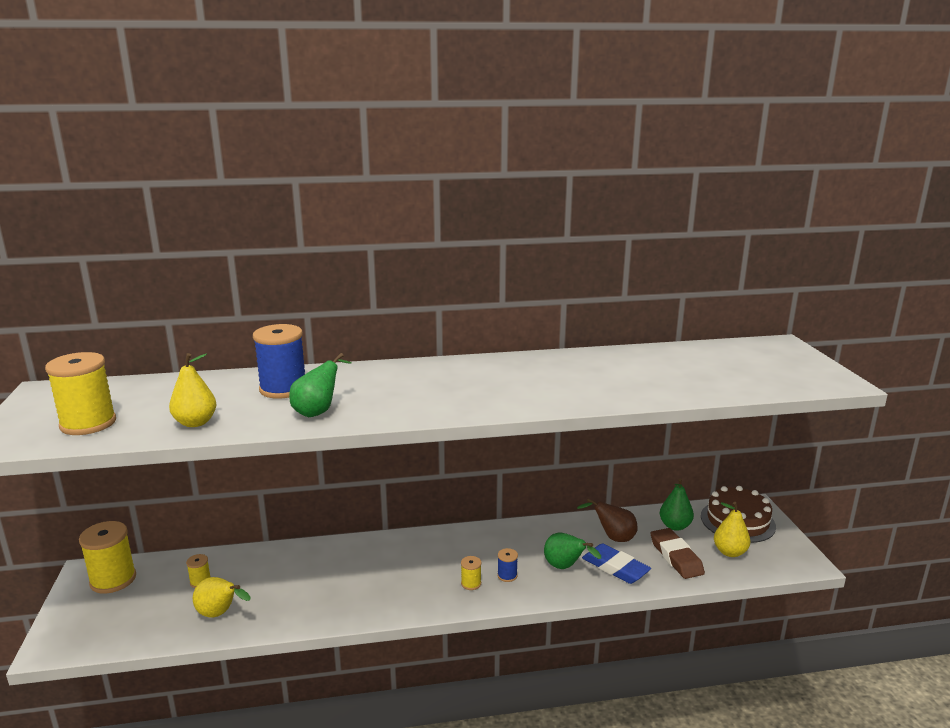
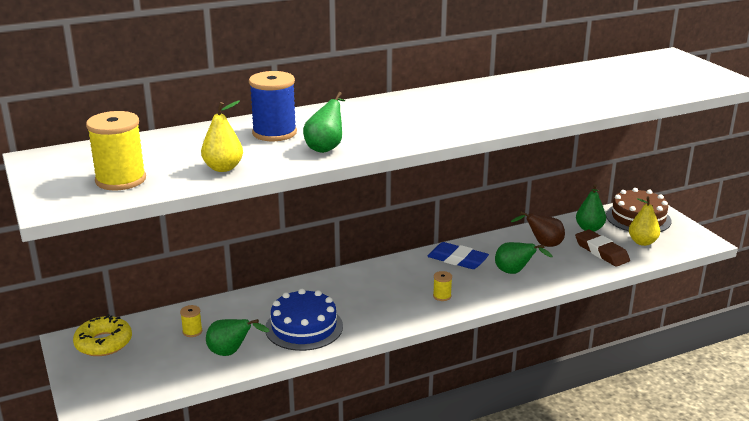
camera: 15 degrees left, 5 degrees up
yellow spool [79,521,136,594] -> yellow donut [73,314,132,356]
yellow pear [193,577,250,617] -> green pear [206,319,270,356]
blue spool [497,548,518,582] -> none
blue eraser [582,543,651,584] -> blue eraser moved to [427,242,489,269]
none -> blue cake [265,289,343,351]

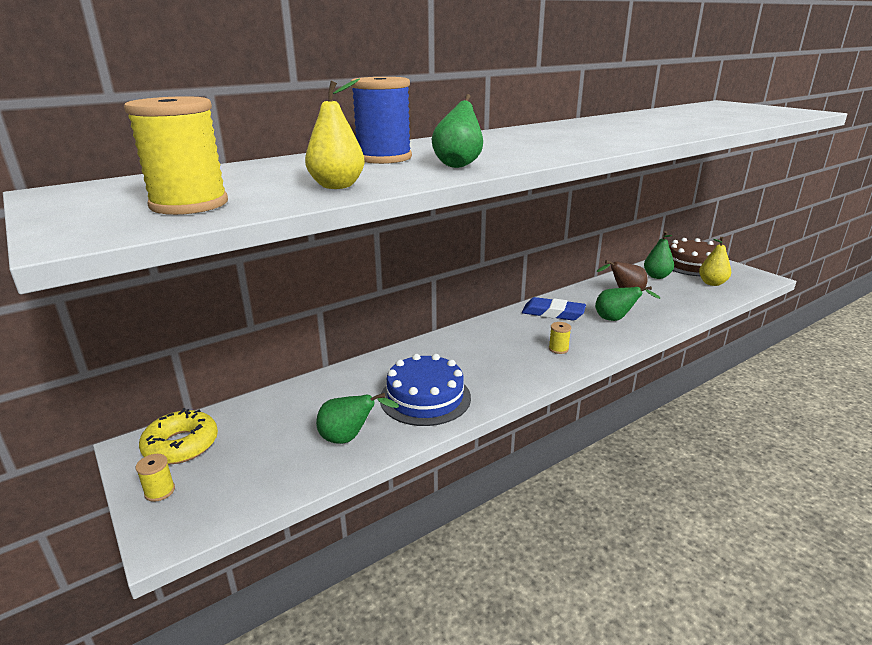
camera: 10 degrees left, 0 degrees up
yellow spool [180,305,202,337] -> yellow spool moved to [136,454,175,502]
brown eraser [575,229,630,267] -> none

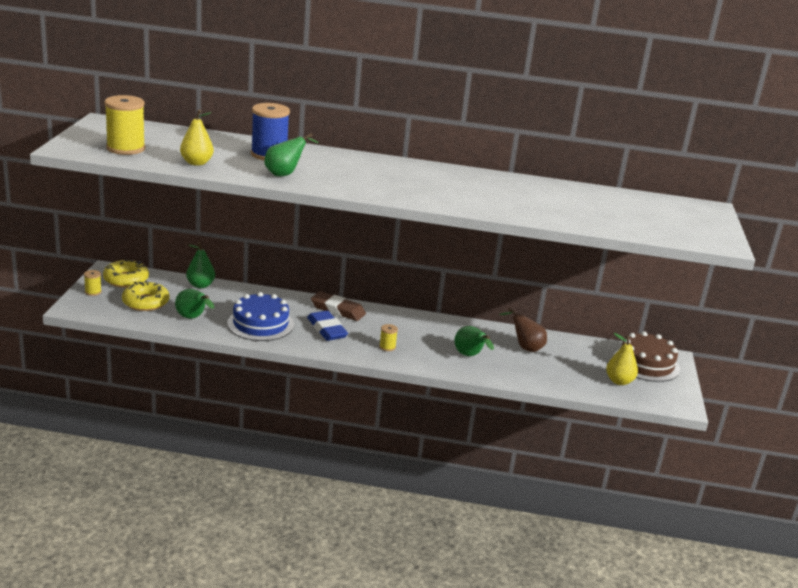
camera: 40 degrees right, 0 degrees up
blue eraser [522,297,586,320] -> blue eraser moved to [307,311,348,341]
green pear [644,231,674,279] -> green pear moved to [186,242,215,288]
none -> yellow donut [122,280,169,311]
none -> brown eraser [311,291,366,321]

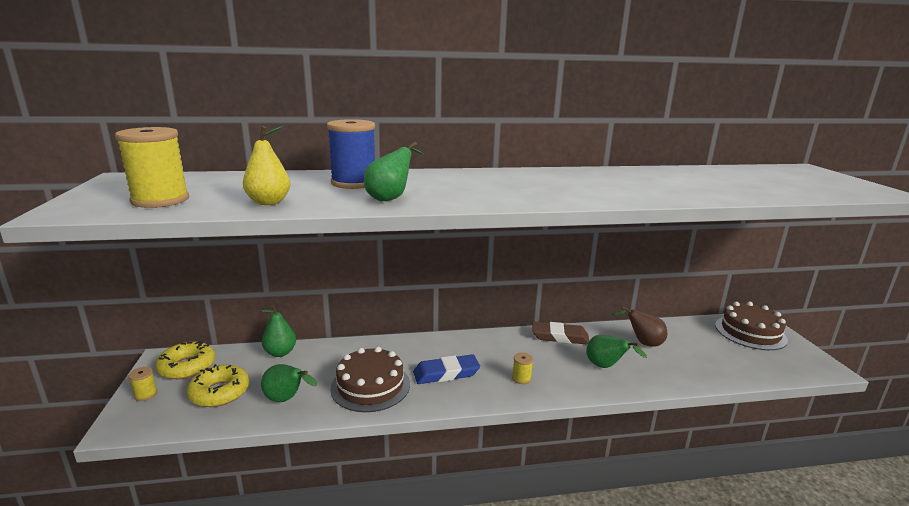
camera: 15 degrees left, 5 degrees down
blue cake [227,292,294,341] -> brown cake [330,347,410,412]
blue eraser [307,311,348,341] -> blue eraser turned 60 degrees counterclockwise [413,354,480,384]
brown eraser [311,291,366,321] -> brown eraser moved to [532,321,589,345]
yellow pear [606,333,638,385] -> none

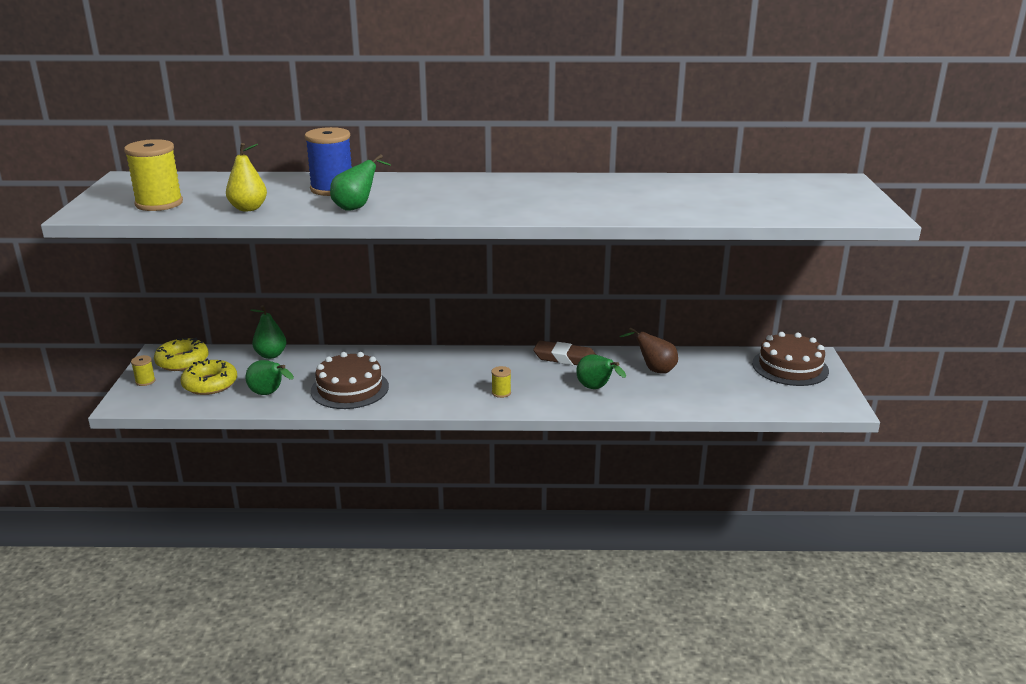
camera: 10 degrees right, 5 degrees up
blue eraser [413,354,480,384] -> none

